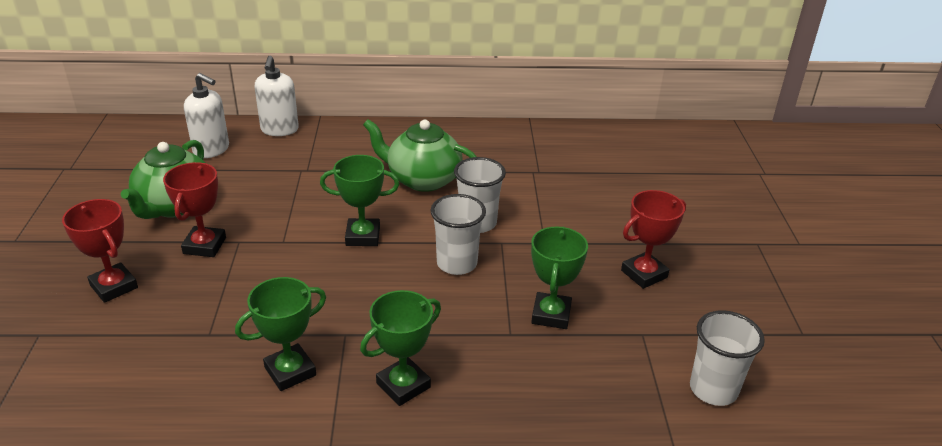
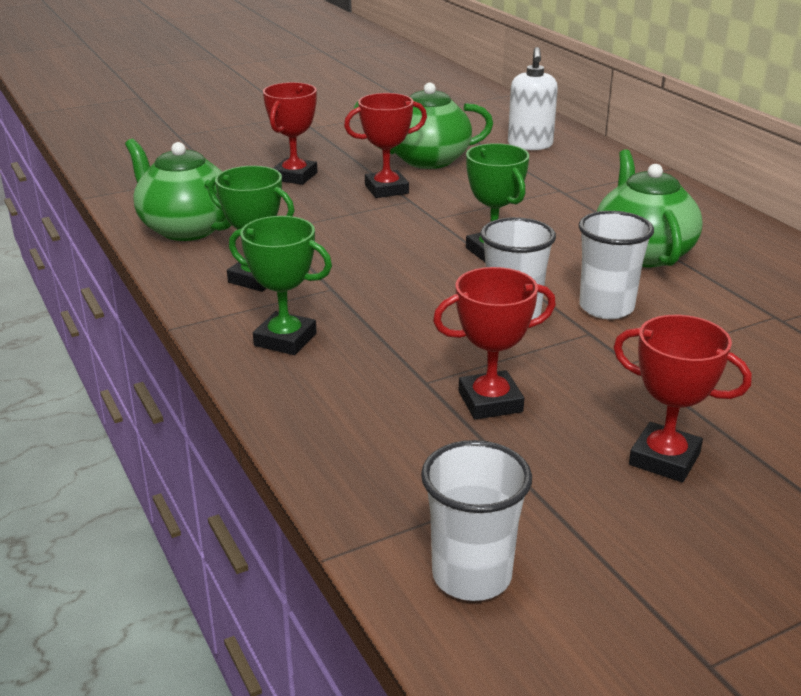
camera: 65 degrees right, 5 degrees down
white soap dispenser [255,56,299,136] -> none
green trophy [531,227,588,329] -> red trophy [433,267,556,420]
none -> green teapot [125,139,231,241]

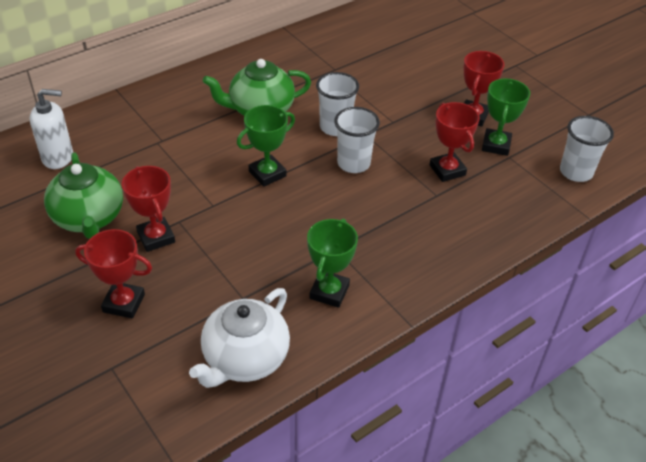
camera: 100 degrees left, 15 degrees up
green teapot [125,139,231,241] -> white teapot [189,288,290,388]
green trophy [229,216,332,355] -> green trophy moved to [482,79,530,156]

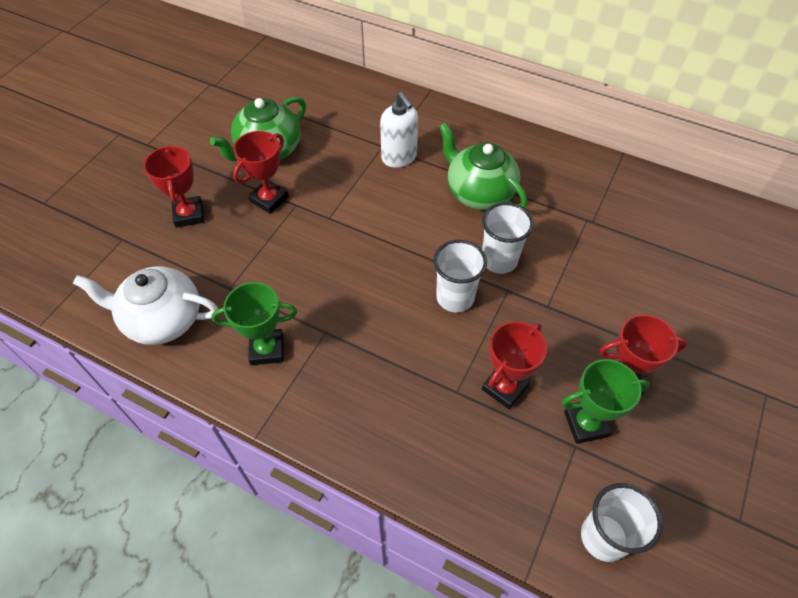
camera: 65 degrees right, 10 degrees up
white soap dispenser [30,89,73,169] -> white soap dispenser moved to [380,92,418,168]
green trophy [237,105,295,187] -> none

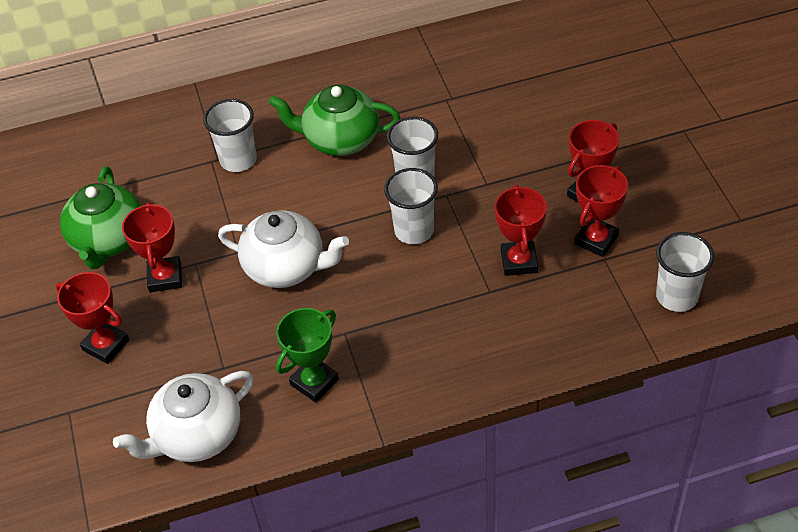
camera: 40 degrees left, 5 degrees down
white soap dispenser [380,92,418,168] -> white cup [203,99,257,172]
green trophy [562,359,650,444] -> red trophy [574,165,628,257]
none -> white teapot [218,210,349,288]

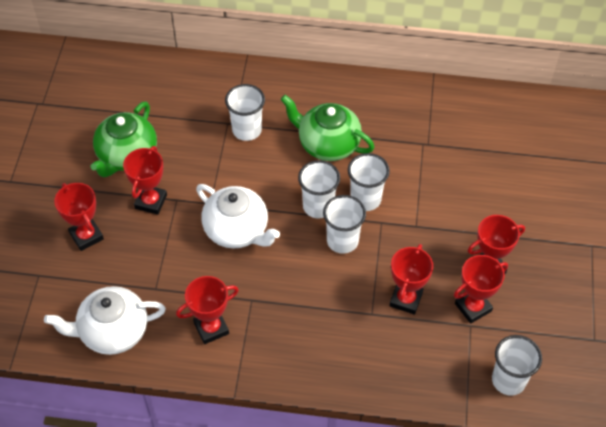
camera: 20 degrees right, 5 degrees up
green trophy [276,308,339,403] -> red trophy [176,276,239,344]
none -> white cup [298,160,340,218]

